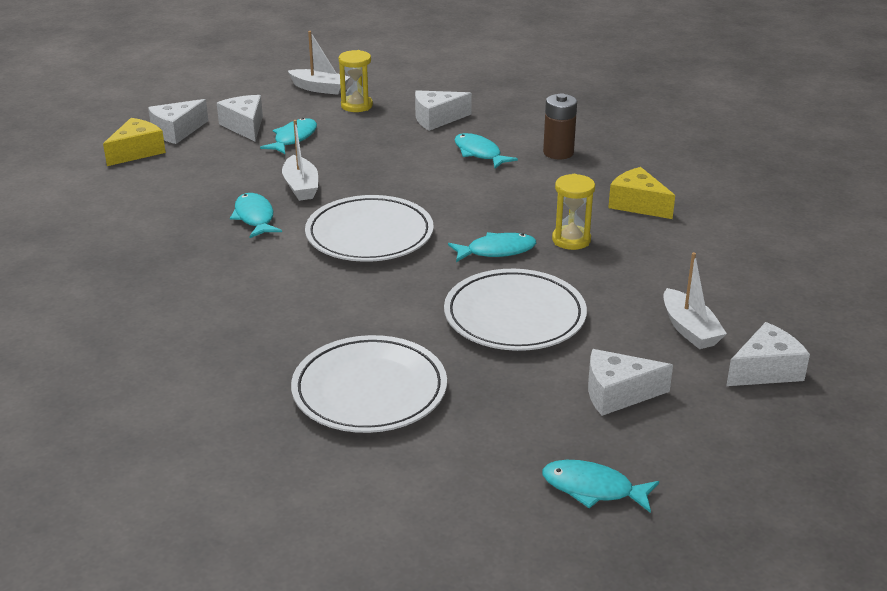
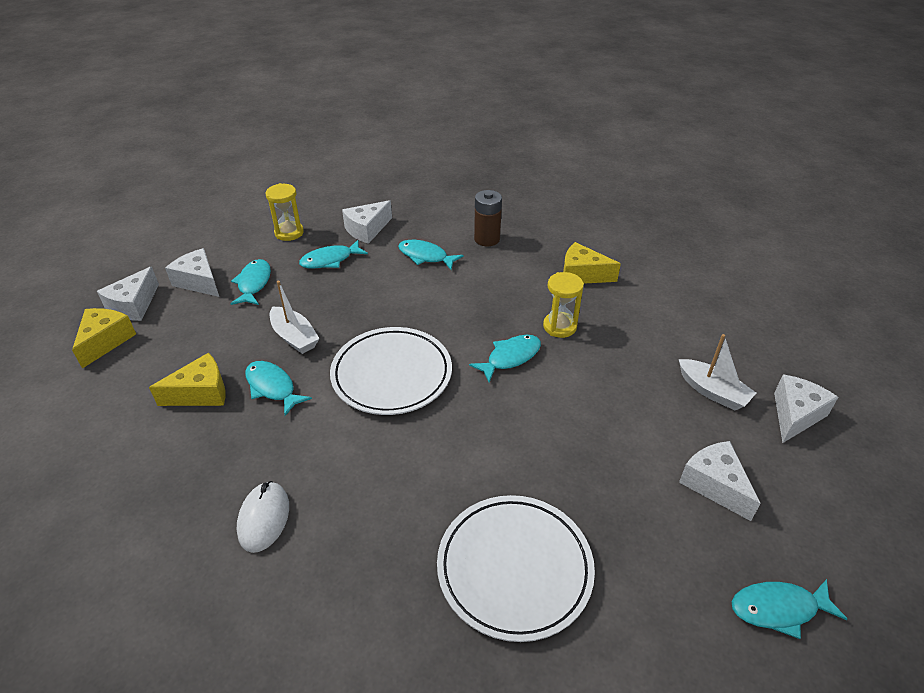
camera: 25 degrees left, 10 degrees up
white boat [288,31,350,95] -> none
white plate [444,269,587,351] -> none
white cheese [588,349,673,416] -> white cheese turned 90 degrees clockwise [679,441,761,521]
none -> yellow cheese [149,353,225,406]
none -> white mouse [237,481,289,553]
none -> turquoise fish [299,240,368,268]

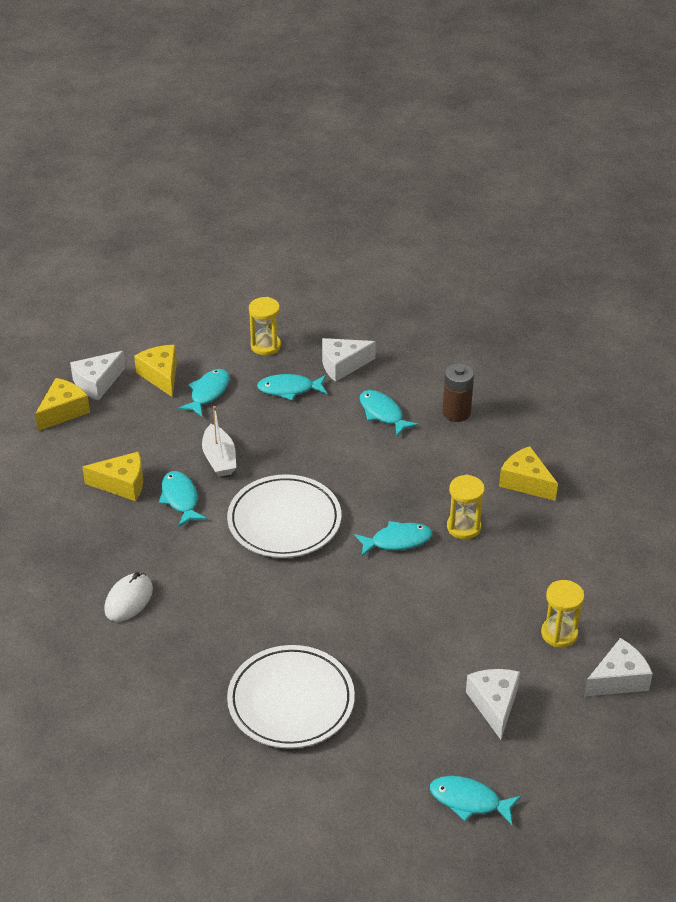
camera: 25 degrees right, 0 degrees up
white cheese [165,248,219,297] -> yellow cheese [134,345,177,397]
white boat [679,334,756,410] -> yellow hourglass [541,580,584,648]

